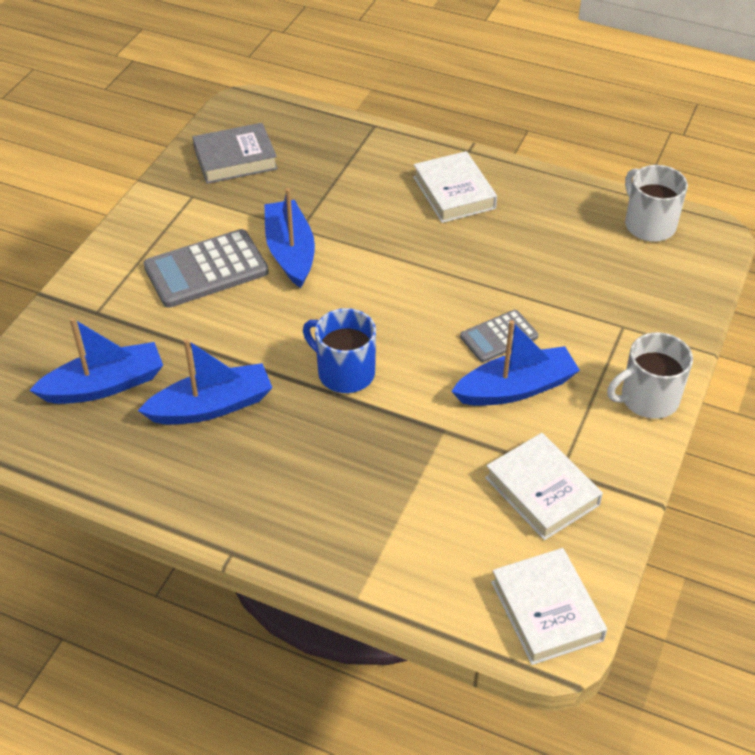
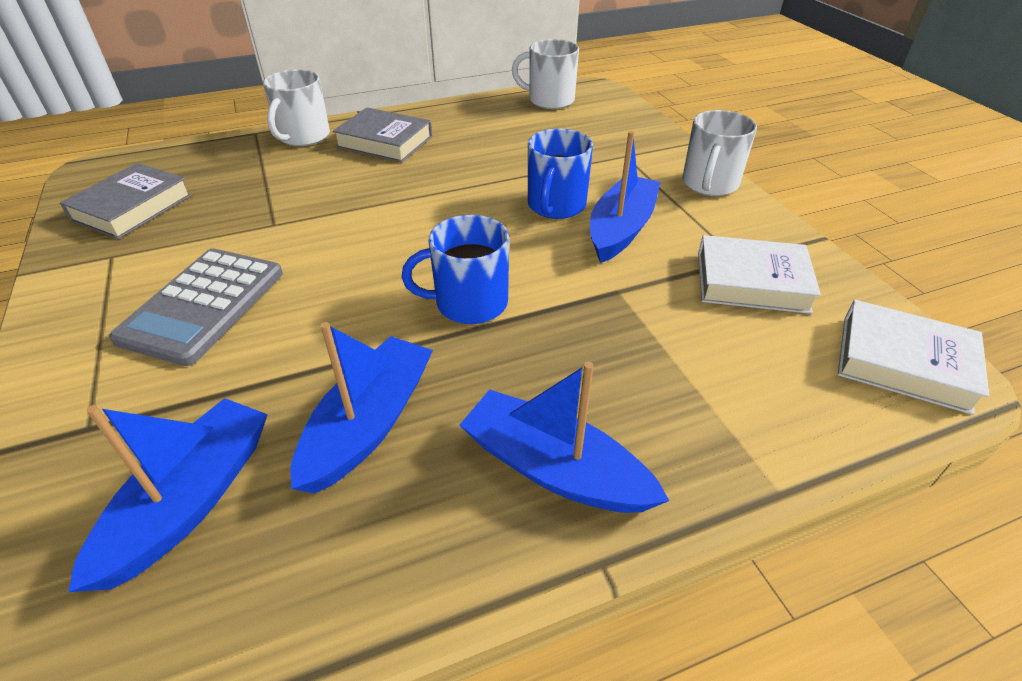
camera: 45 degrees left, 5 degrees down
blue boat [264,188,315,288] -> blue boat moved to [460,362,669,513]
white book [413,151,497,223] -> grey book [333,107,432,163]
grey calculator [460,310,538,362] -> blue mug [528,129,593,219]
none -> white mug [263,69,330,146]

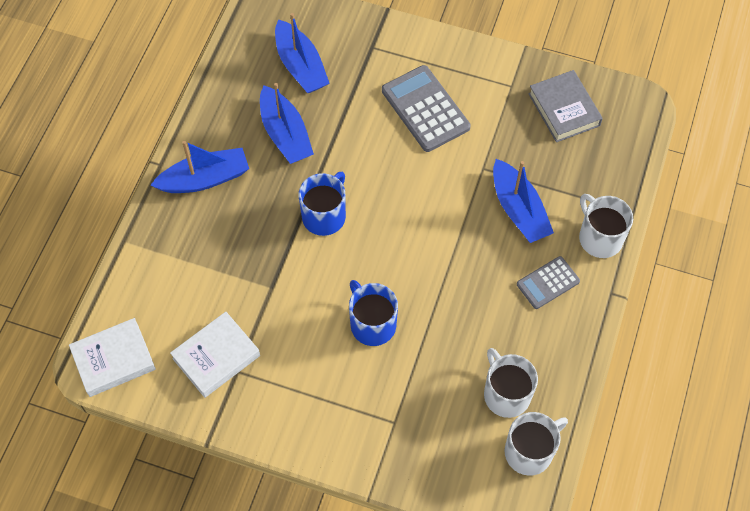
camera: 130 degrees right, 20 degrees up
grey book [333,107,432,163] -> grey calculator [517,256,580,309]
blue boat [590,131,660,263] -> blue boat moved to [493,159,554,243]
white mug [682,110,757,196] -> white mug moved to [484,348,538,418]

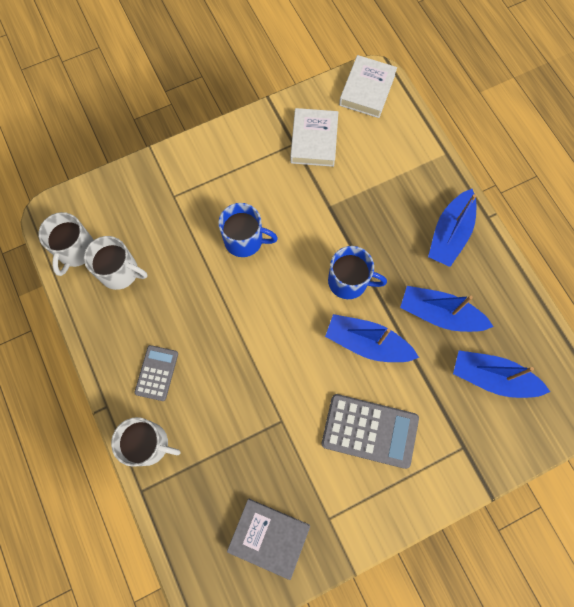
camera: 135 degrees right, 10 degrees up
blue mug [299,172,346,236] -> blue mug turned 60 degrees counterclockwise [328,246,387,299]
blue boat [493,159,554,243] -> blue boat moved to [325,314,419,362]

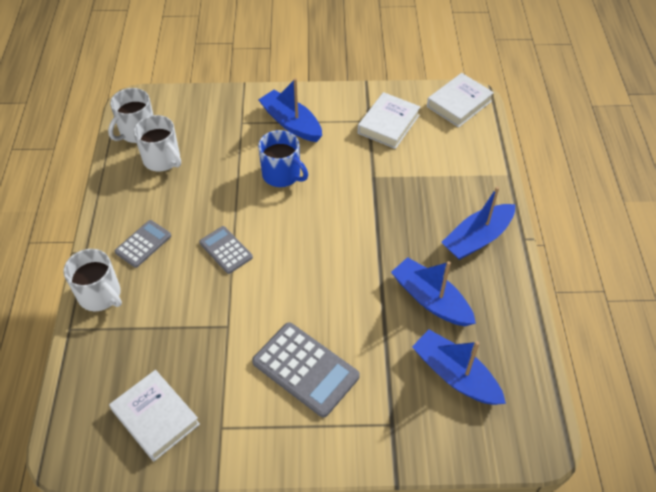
camera: 25 degrees right, 20 degrees down
grey book [227,499,310,580] -> white book [109,370,200,461]
blue boat [325,314,419,362] -> blue boat moved to [258,78,322,142]
blue mug [328,246,387,299] -> none
none -> grey calculator [199,226,253,274]

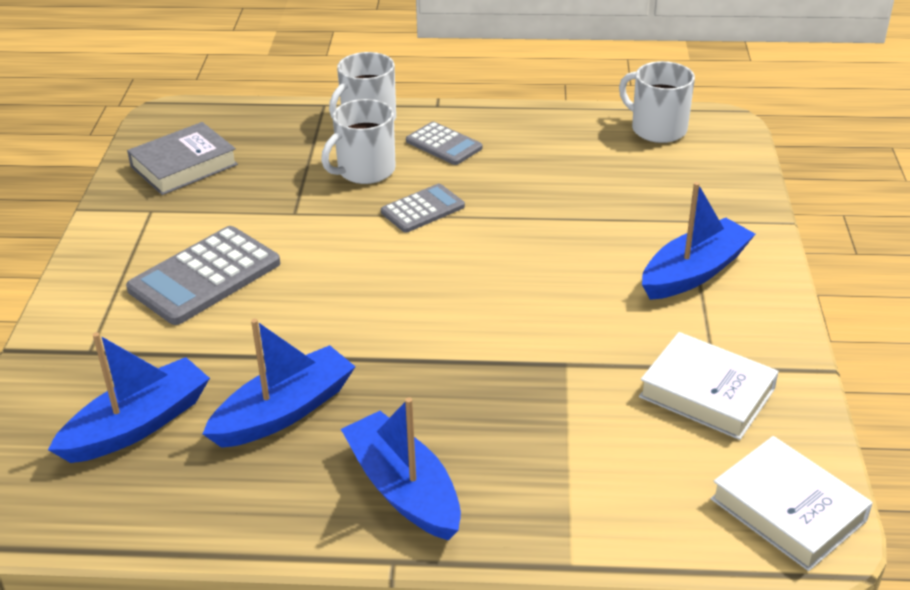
camera: 95 degrees right, 15 degrees down
white book [109,370,200,461] -> grey book [127,122,238,195]
white mug [133,115,181,171] -> white mug moved to [321,99,396,184]
blue mug [258,130,308,187] -> none

